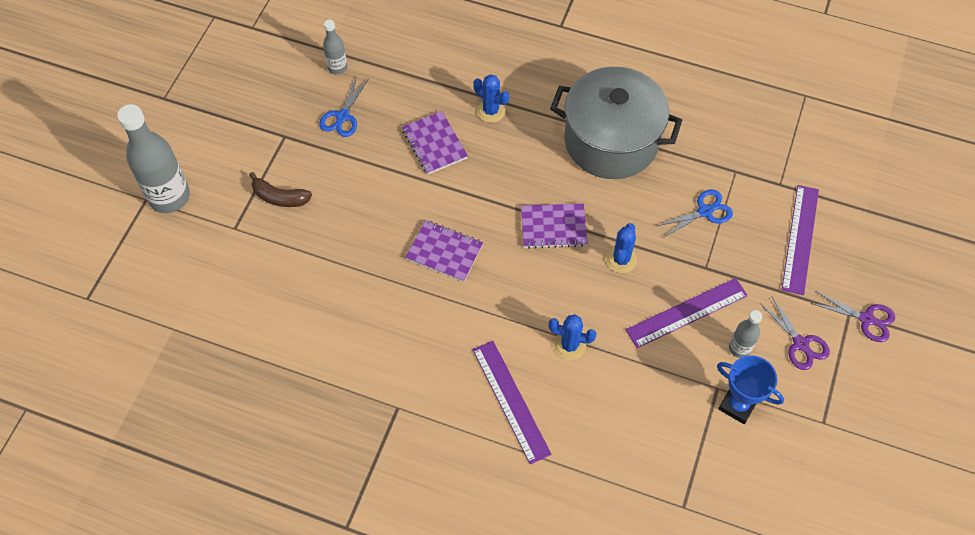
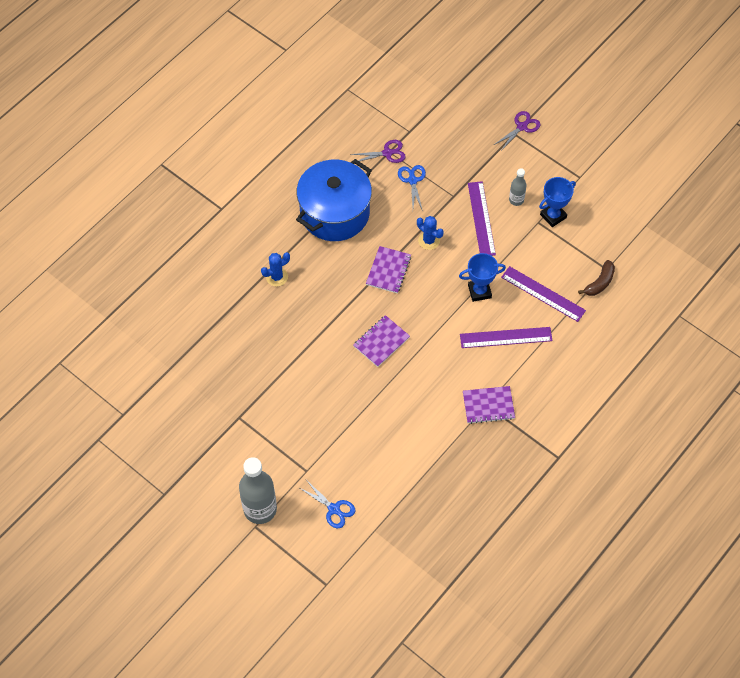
camera: 70 degrees left, 0 degrees up
brown banana [249,172,312,207] -> brown banana moved to [578,260,615,296]
blue scissors [319,76,368,137] -> blue scissors moved to [300,481,355,528]
grey bottle [323,20,347,75] -> none
purple notebook [402,111,468,174] -> purple notebook moved to [463,386,515,424]
blue cactus [548,314,597,360] -> blue trophy [459,253,506,302]
grey pot [550,67,682,179] -> blue pot [296,159,372,241]
purple scissors [760,296,830,370] -> purple scissors moved to [350,140,406,163]
purple ruler [782,185,819,295] -> purple ruler moved to [501,266,586,322]

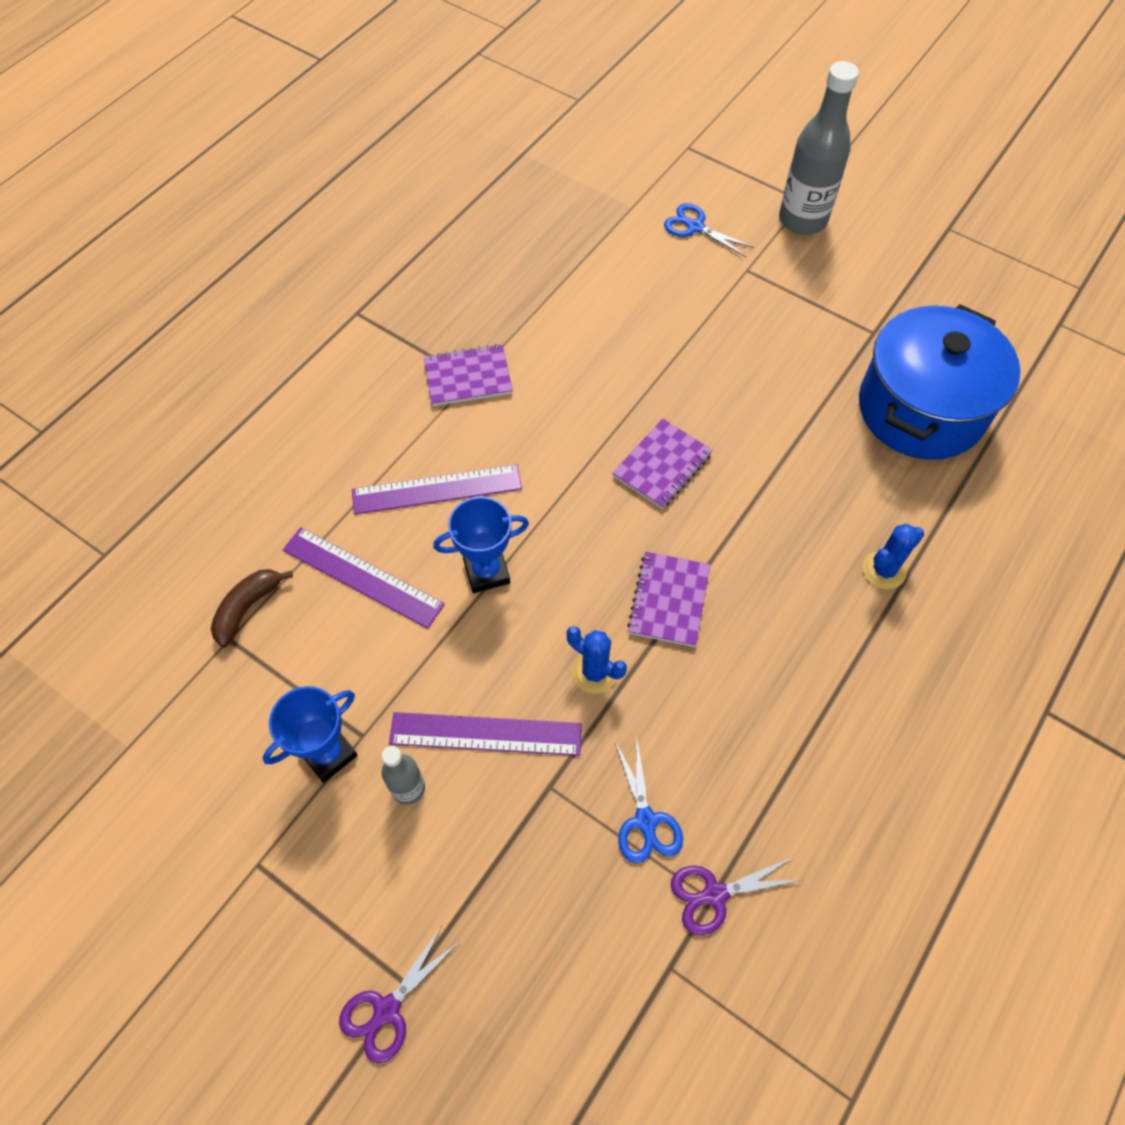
camera: 175 degrees right, 0 degrees up
blue pot [296,159,372,241] -> blue pot moved to [859,304,1021,460]
purple ruler [468,181,496,256] -> purple ruler turned 75 degrees counterclockwise [389,712,582,756]

